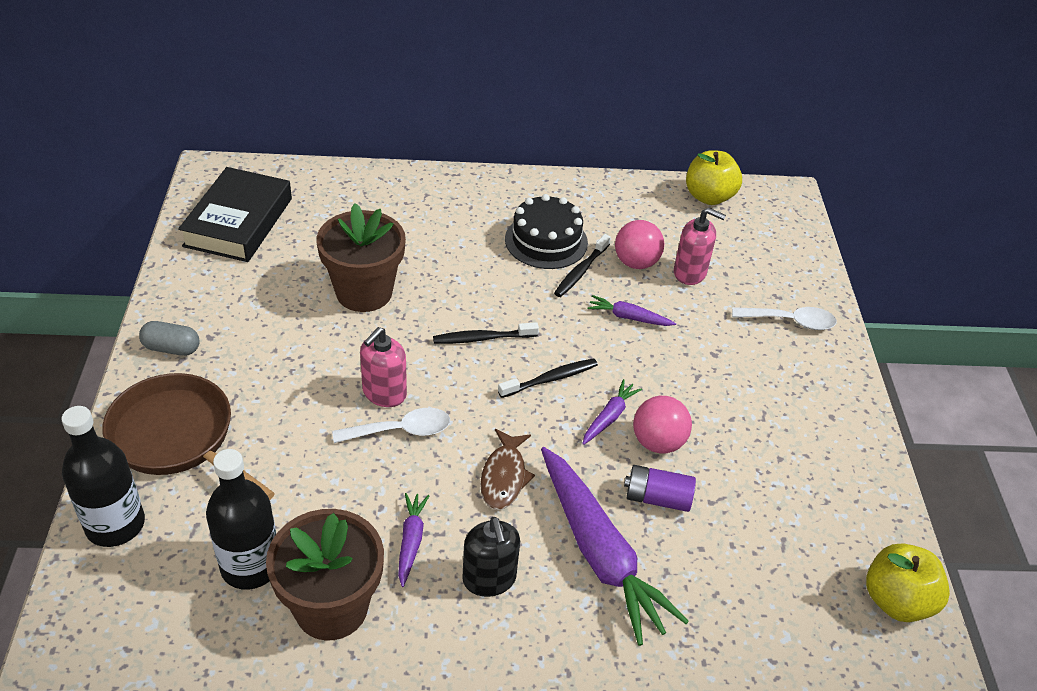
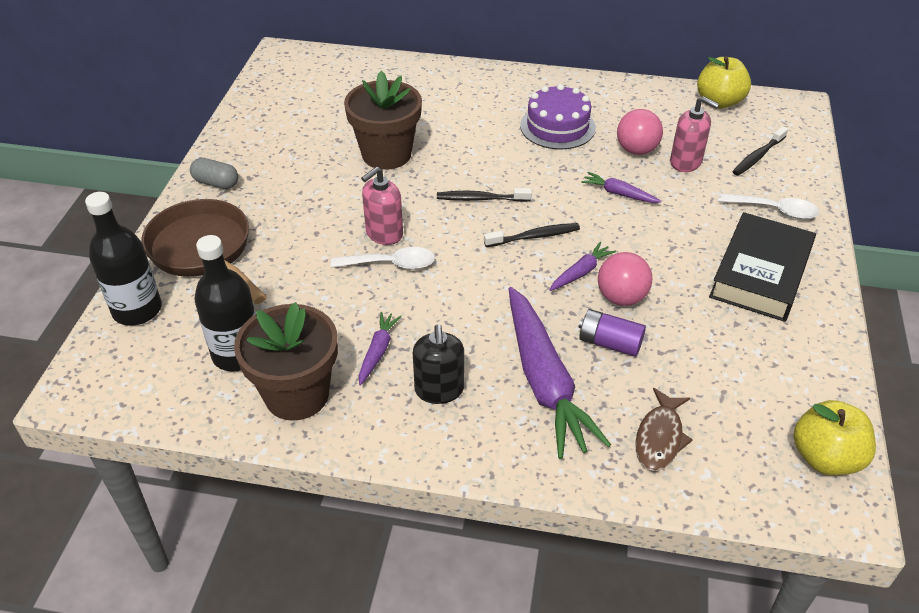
camera: 15 degrees right, 0 degrees up
black book [178,167,292,262] -> black book moved to [709,212,816,322]
brown fish [480,429,535,510] -> brown fish moved to [635,388,693,471]
black cake [505,194,588,269] -> purple cake [520,84,596,149]
black toothbrush [554,234,611,297] -> black toothbrush moved to [732,126,788,176]

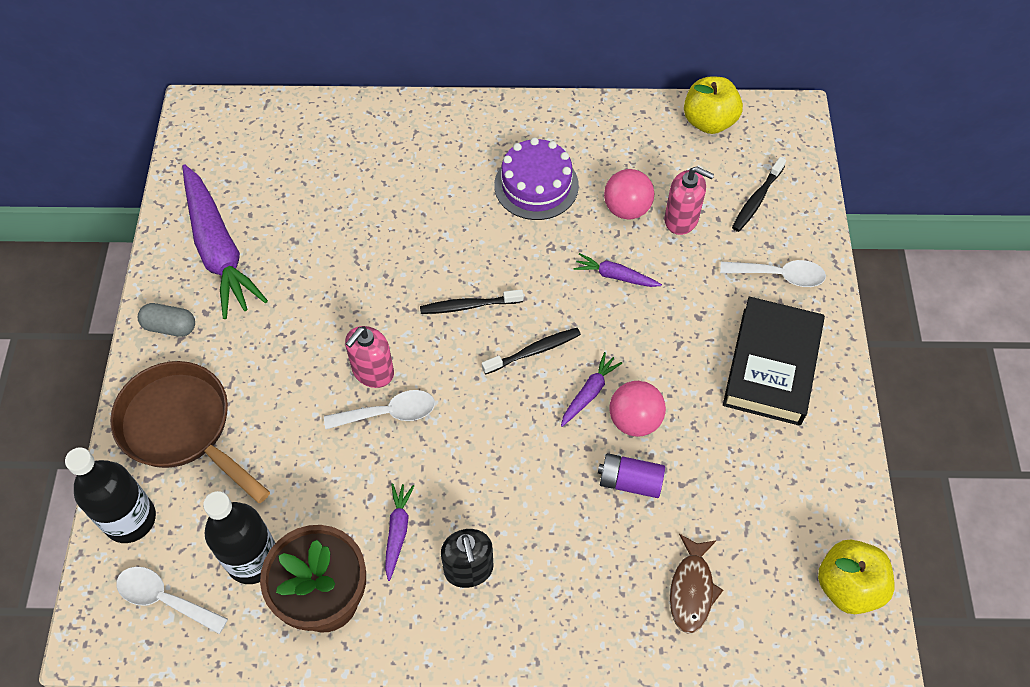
camera: 10 degrees left, 15 degrees up
brown flower pot [344,71,422,170] -> none
purple carrot [509,287,611,459] -> purple carrot moved to [182,164,268,319]
none -> white spoon [116,567,228,634]

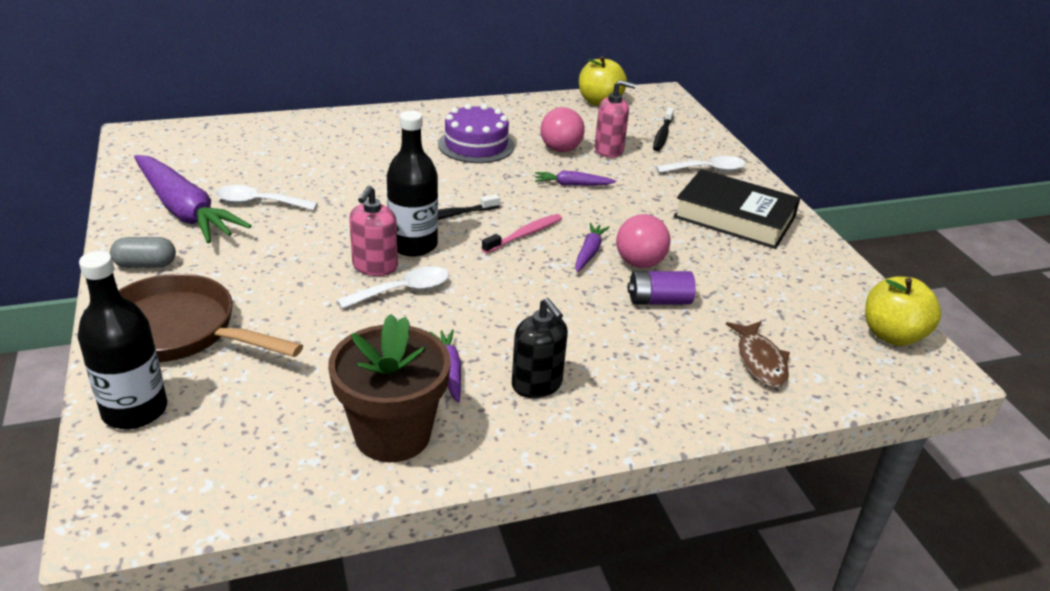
camera: 20 degrees left, 25 degrees down
white spoon [116,567,228,634] -> white spoon moved to [215,185,318,210]
black bottle [203,491,275,584] -> black bottle moved to [387,111,438,257]
black toothbrush [482,328,581,375] -> pink toothbrush [482,214,562,254]
black book [723,297,825,426] -> black book turned 60 degrees counterclockwise [673,169,800,249]

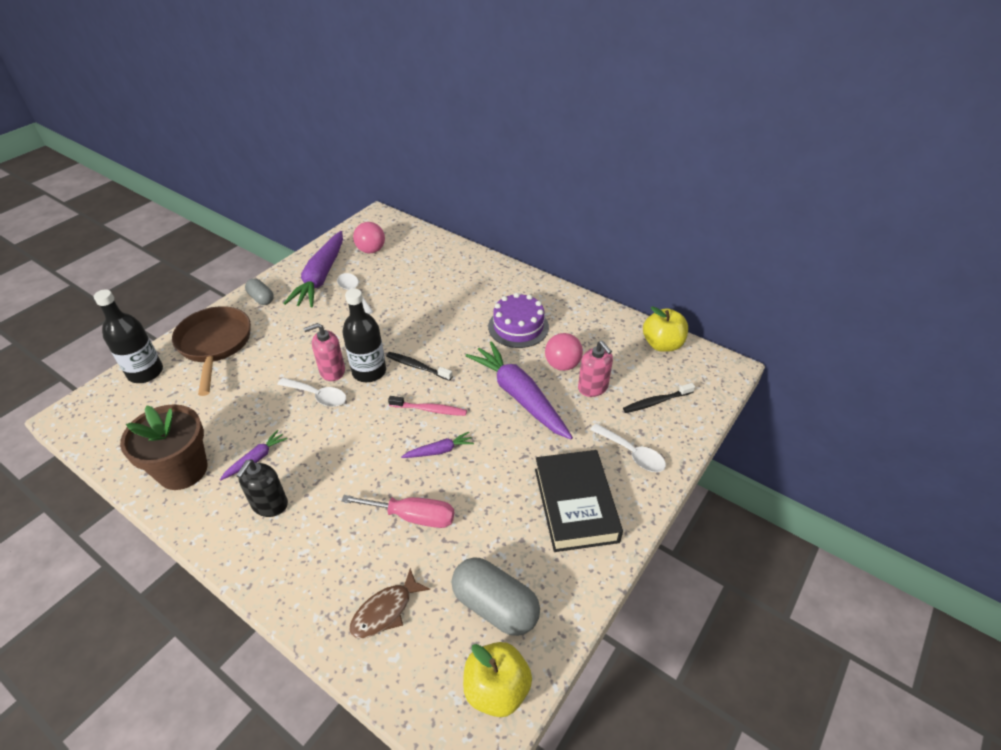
camera: 55 degrees right, 10 degrees up
purple carrot [535,171,616,186] -> purple carrot [465,341,573,439], size x2.21
pink ball [616,214,670,268] -> pink ball moved to [353,222,385,253]
purple battery [628,271,696,305] -> pink screwdriver [341,495,454,528]
none -> grey capsule [452,557,540,636]

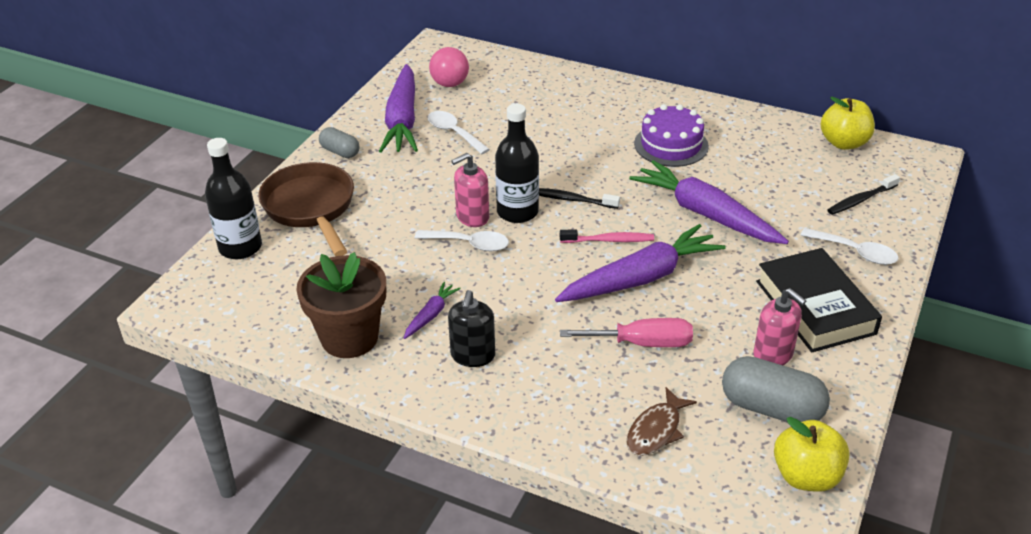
camera: 10 degrees left, 5 degrees down
purple carrot [401,432,474,458] -> purple carrot [555,224,726,302], size x2.21
pink ball [545,333,583,371] -> none
pink soap dispenser [578,341,613,397] -> pink soap dispenser moved to [754,288,806,365]

